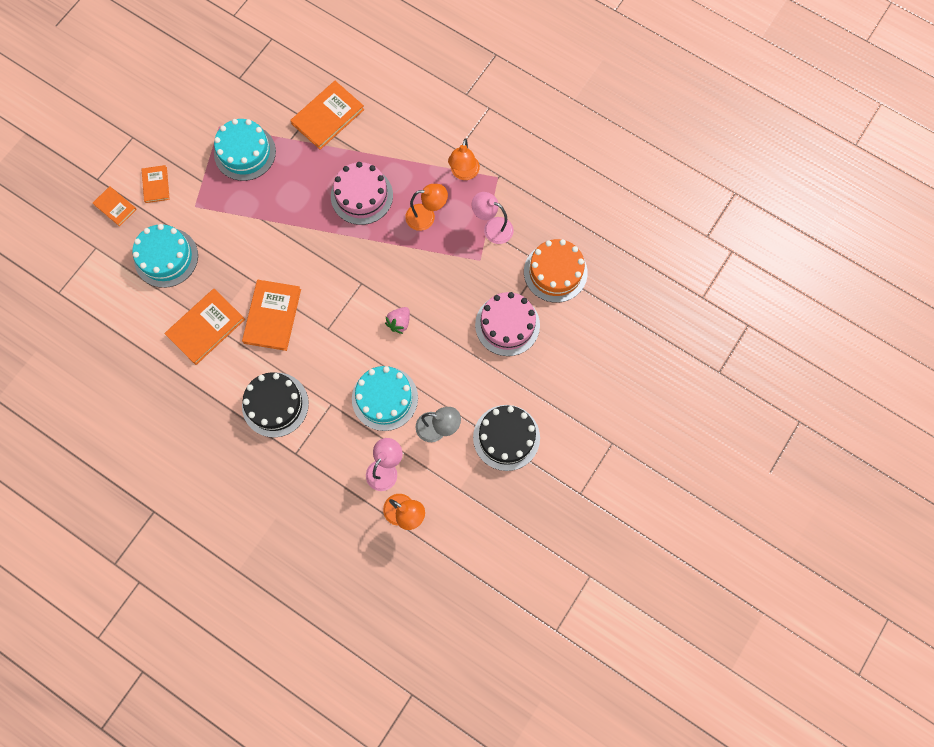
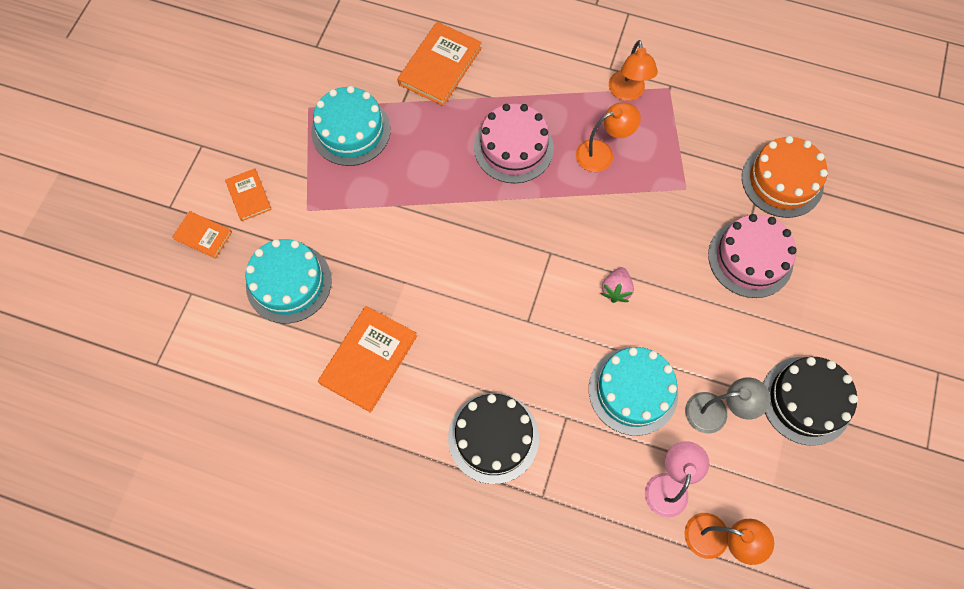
camera: 15 degrees left, 5 degrees down
orange book [242,280,301,351] -> none
pink lamp [472,192,514,244] -> none

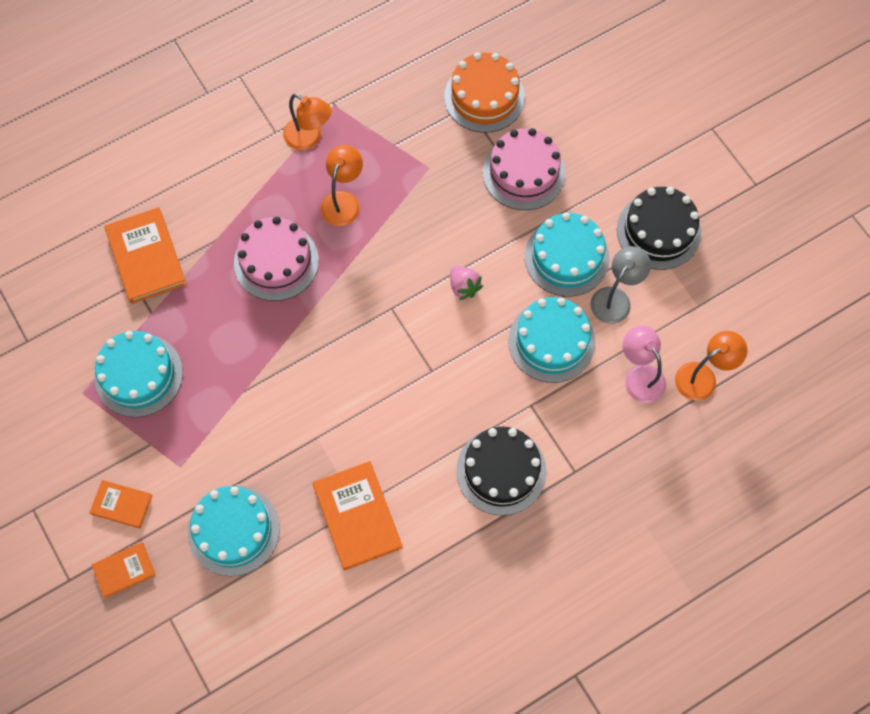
camera: 50 degrees left, 0 degrees up
none -> turquoise cake [525,212,609,296]

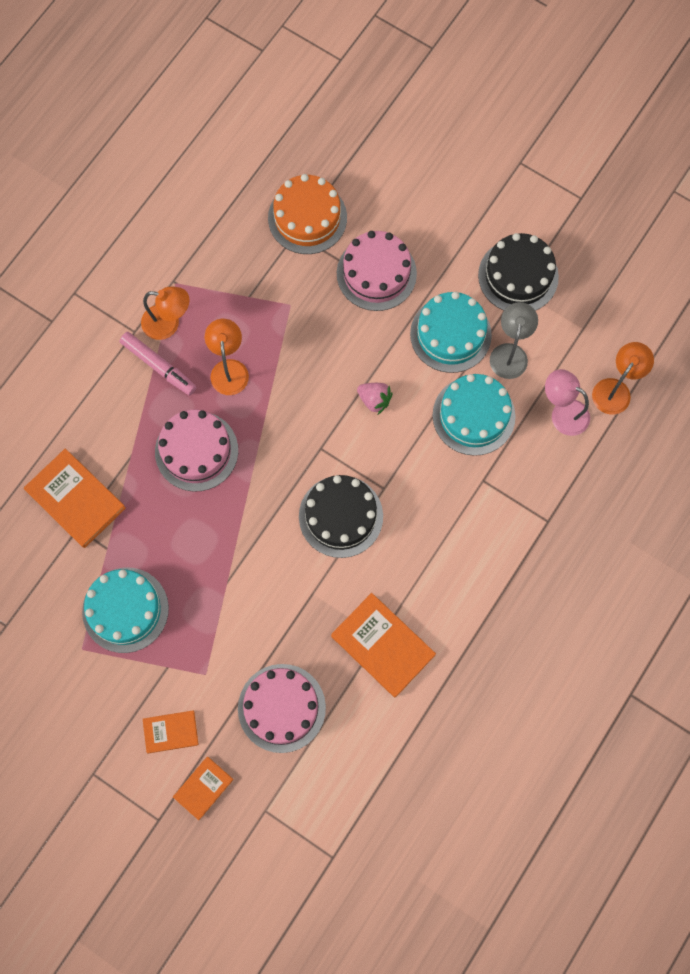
camera: 25 degrees left, 5 degrees up
turquoise cake [188,486,280,576] -> pink cake [238,664,326,753]
black cake [456,427,547,516] -> black cake moved to [299,475,383,558]
none -> pink marker [120,332,197,396]

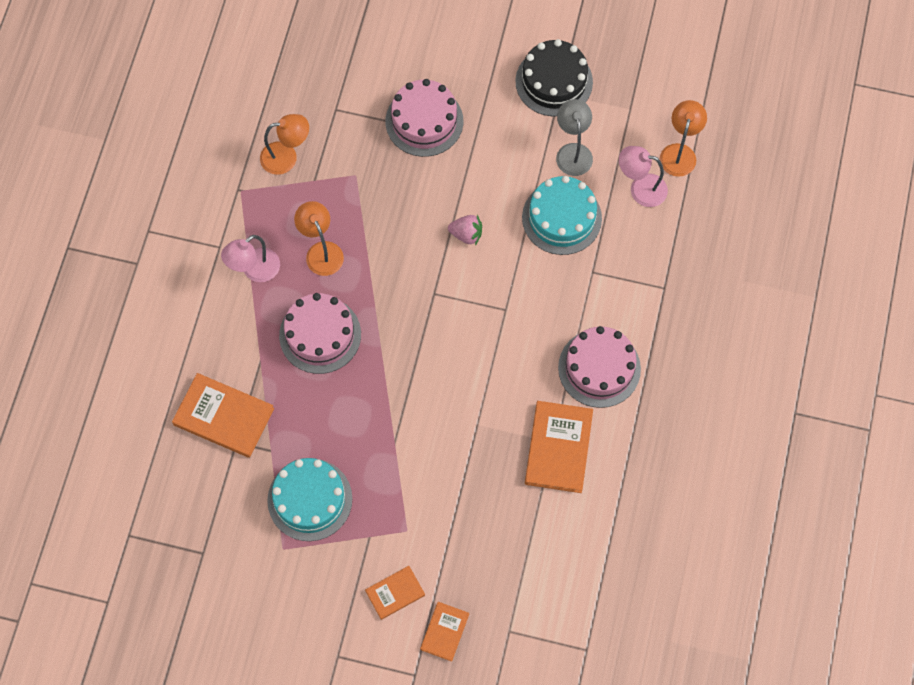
camera: 20 degrees left, 5 degrees down
pink marker [120,332,197,396] -> pink lamp [221,235,280,282]
orange lamp [141,286,189,340] -> orange lamp moved to [260,114,309,175]
pink cake [238,664,326,753] -> pink cake moved to [558,326,641,408]
orange cake [268,174,347,254] -> none
black cake [299,475,383,558] -> none
orange book [331,593,436,698] -> orange book turned 75 degrees clockwise [525,401,593,493]
turquoise cake [410,292,492,373] -> none

